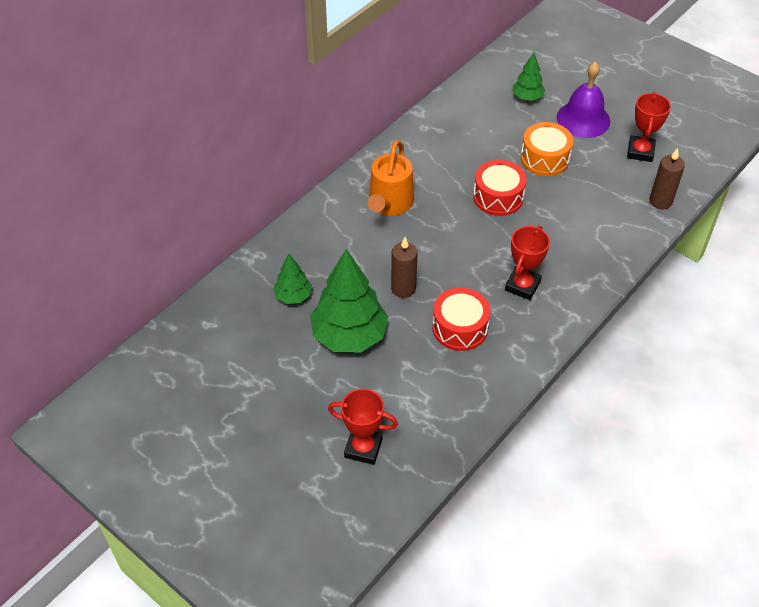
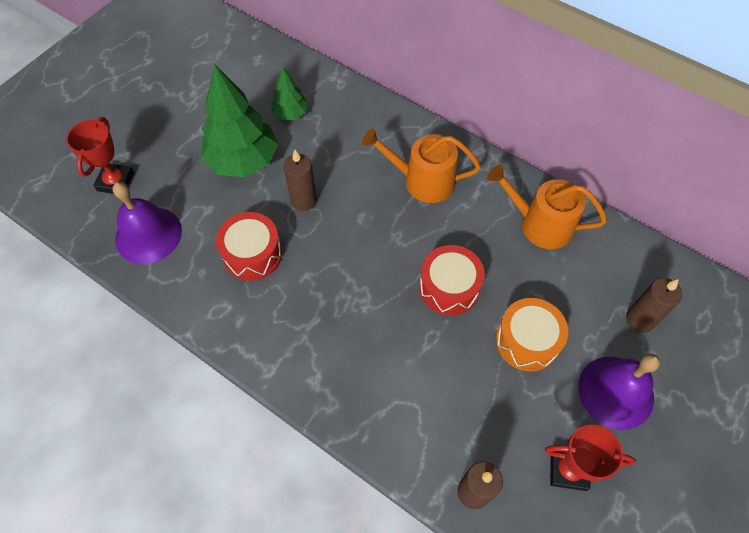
camera: 85 degrees right, 10 degrees up
red trophy [505,226,550,300] -> none
green tree [513,53,545,101] -> brown candle [626,278,682,333]
none -> purple bell [113,182,182,264]
none -> orange watering can [487,165,607,250]

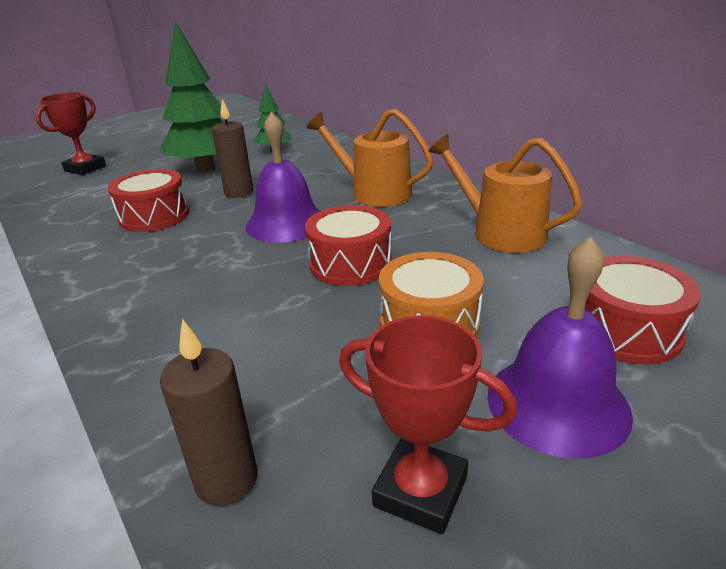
camera: 20 degrees right, 30 degrees down
purple bell [113,182,182,264] -> purple bell moved to [246,112,320,243]
brown candle [626,278,682,333] -> red drum [585,256,701,364]

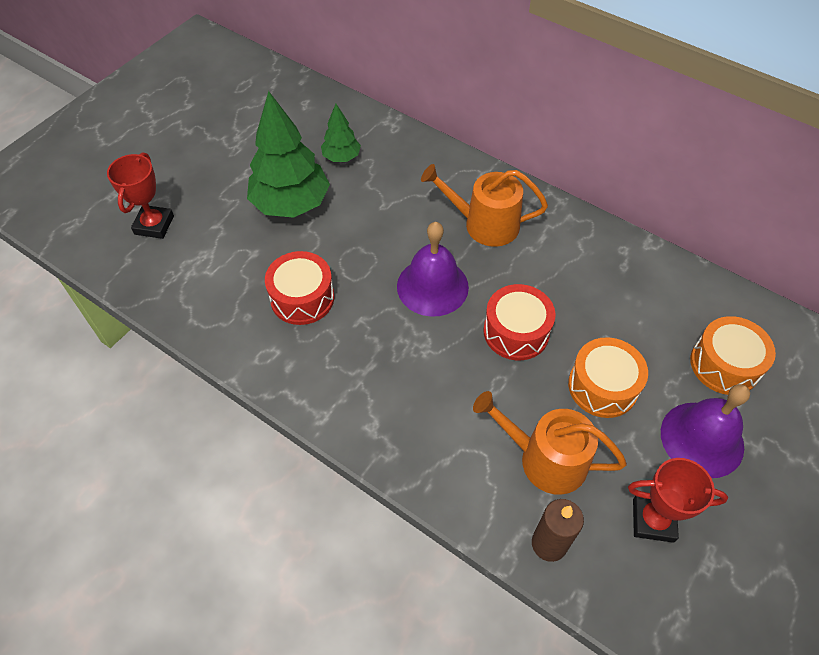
camera: 20 degrees left, 25 degrees up
brown candle [212,99,253,198] -> none
orange watering can [428,134,583,253] -> orange watering can moved to [473,391,627,495]
red drum [585,256,701,364] -> orange drum [690,316,776,395]

